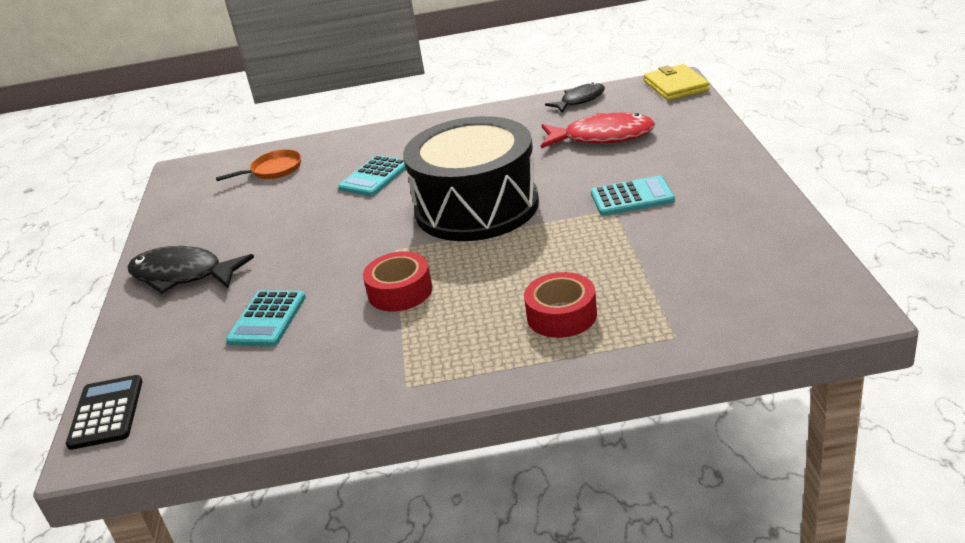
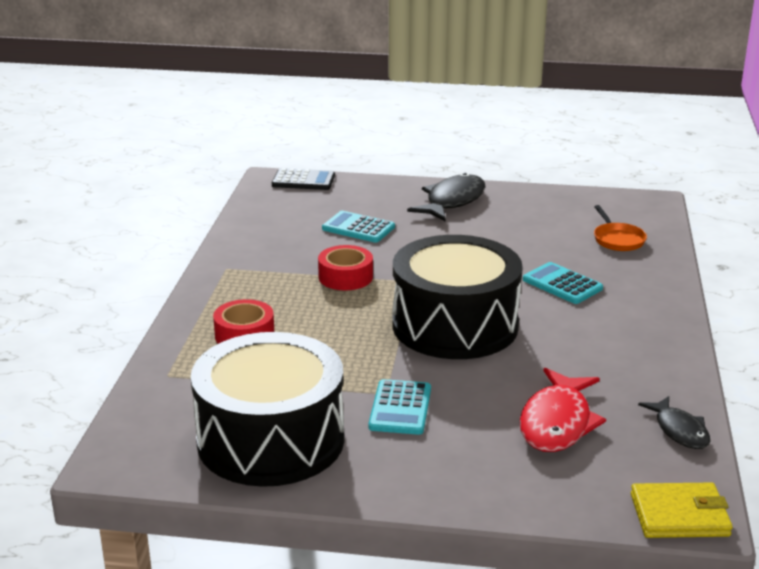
camera: 100 degrees right, 5 degrees down
none -> black drum [191,332,345,487]

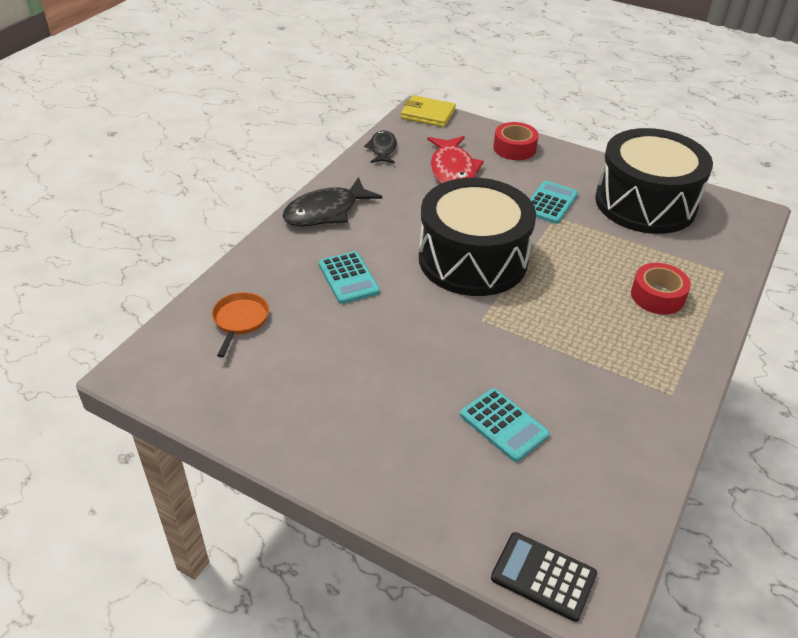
camera: 160 degrees left, 15 degrees up
red tape [318,245,373,290] -> red tape moved to [493,122,539,160]
black fish [407,173,485,222] -> black fish moved to [282,177,382,226]
red fish [519,368,606,452] -> red fish turned 135 degrees clockwise [427,136,484,184]

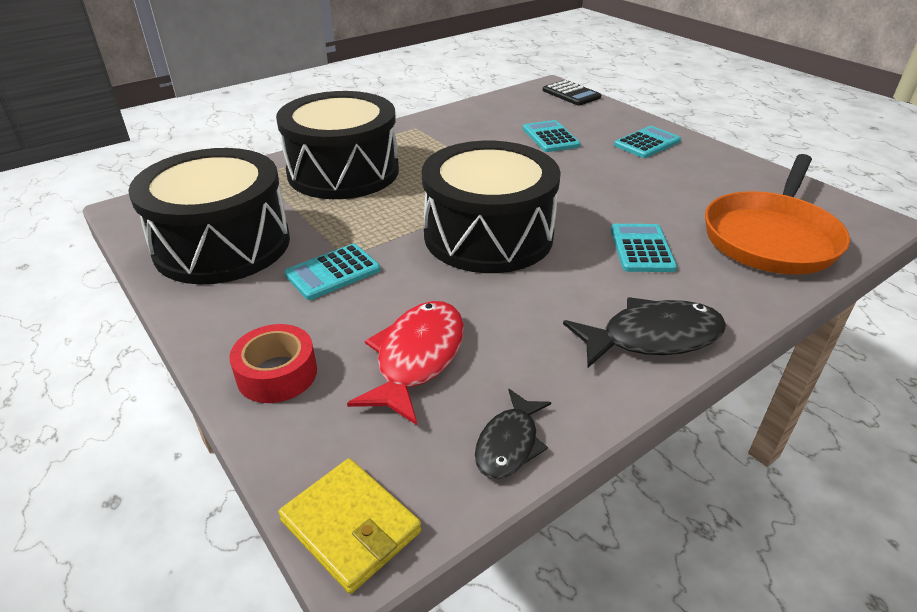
camera: 155 degrees left, 5 degrees down
orange pan [212,292,269,357] -> orange pan [705,154,850,275], size x2.14
red tape [631,263,691,315] -> black drum [276,91,399,199]
none -> turquoise calculator [614,126,681,158]

